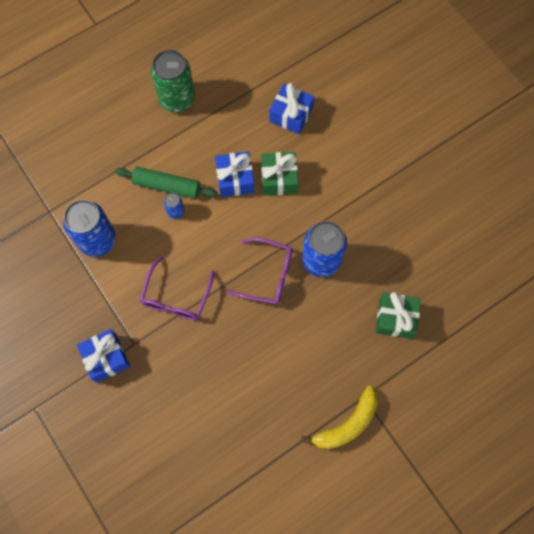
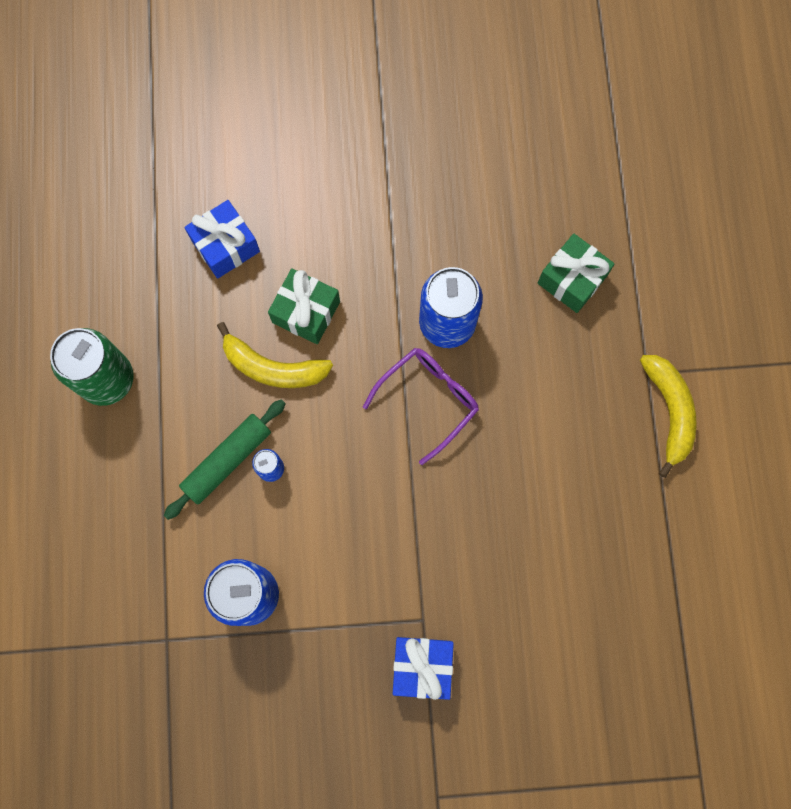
camera: 60 degrees left, 5 degrees up
purple glasses [140,256,215,320] -> none
blue gift [215,151,254,197] -> yellow banana [217,322,333,388]

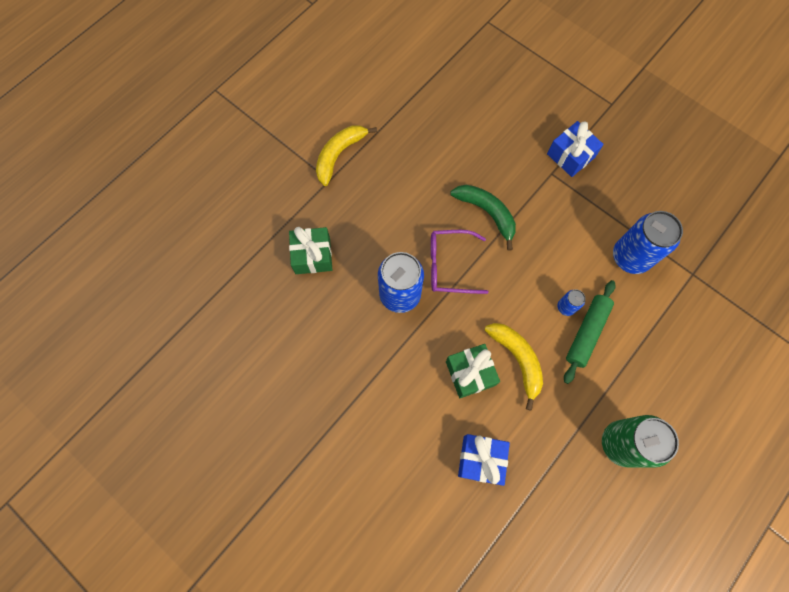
camera: 135 degrees left, 5 degrees down
green rolling pin [164,399,286,520] -> green rolling pin turned 60 degrees counterclockwise [564,280,615,384]
none -> green banana [450,185,516,251]

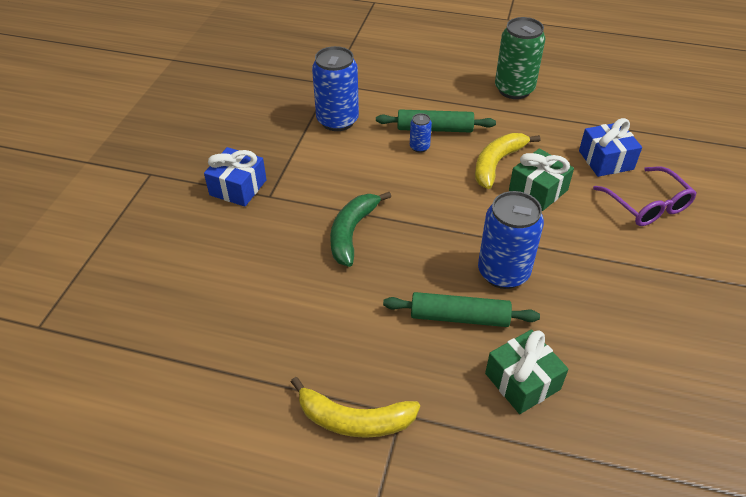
camera: 115 degrees left, 25 degrees down
purple glasses [431,230,489,294] -> purple glasses moved to [593,167,697,226]
none -> green rolling pin [383,292,540,327]

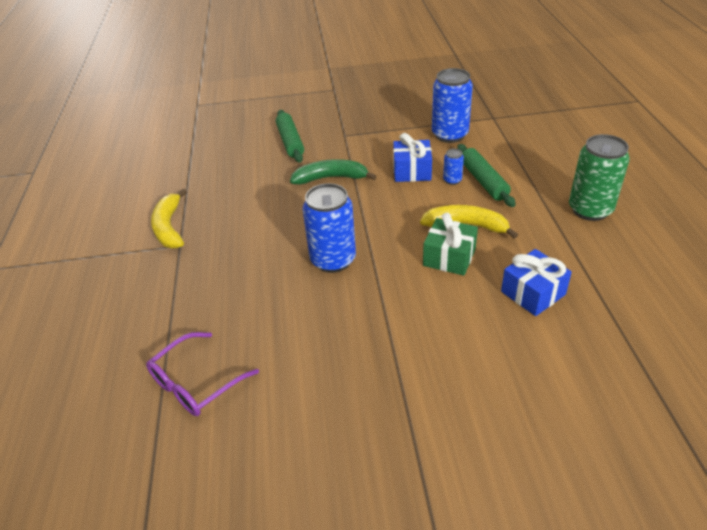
camera: 70 degrees right, 5 degrees down
blue gift [204,147,267,207] -> blue gift moved to [393,133,432,182]
green rolling pin [383,292,540,327] -> green rolling pin moved to [276,110,304,163]
green gift [485,330,569,414] -> none
purple glasses [593,167,697,226] -> purple glasses moved to [146,332,259,416]

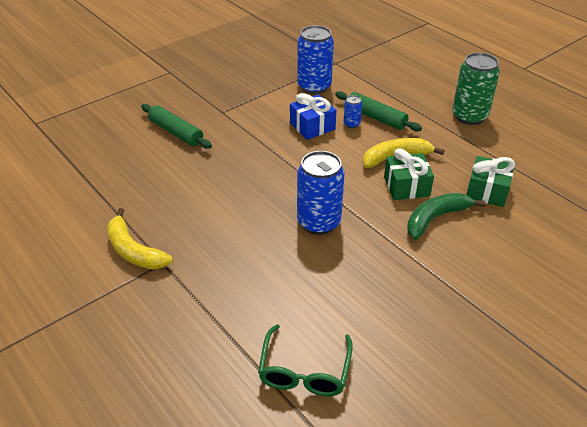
camera: 35 degrees left, 0 degrees up
purple glasses [146,332,259,416] -> green glasses [258,324,353,396]
green banana [290,159,377,185] -> green banana moved to [407,193,485,240]
blue gift [501,249,572,316] -> green gift [466,156,515,207]

